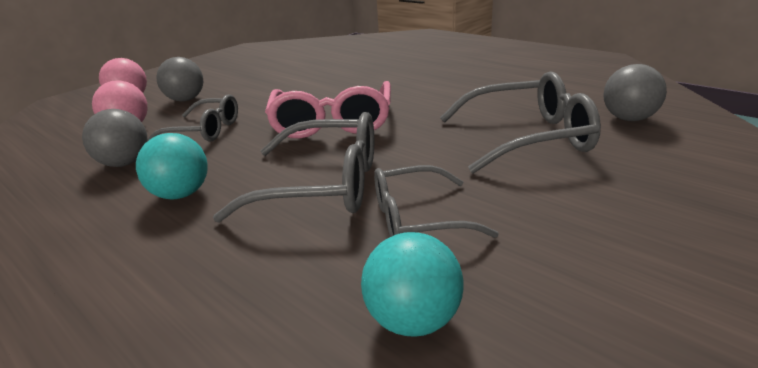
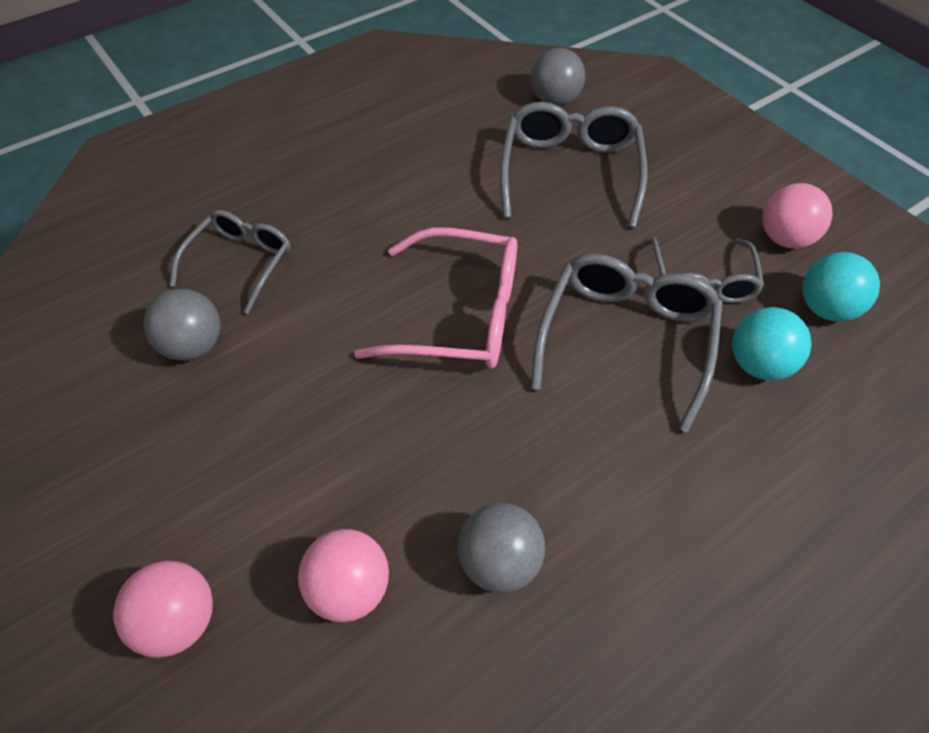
camera: 80 degrees left, 25 degrees up
turquoise ball [136,133,208,199] -> turquoise ball moved to [732,307,812,380]
grey glasses [147,94,238,141] -> grey glasses moved to [170,210,291,314]
grey ball [156,57,203,101] -> grey ball moved to [144,289,221,361]
none -> pink ball [762,183,833,248]

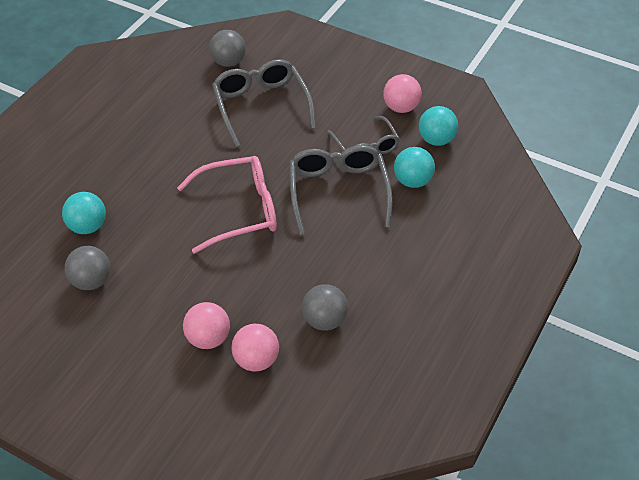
camera: 25 degrees left, 5 degrees down
pink ball [113,561,213,658] -> pink ball moved to [183,302,230,349]
grey glasses [170,210,291,314] -> turquoise ball [62,192,106,234]

